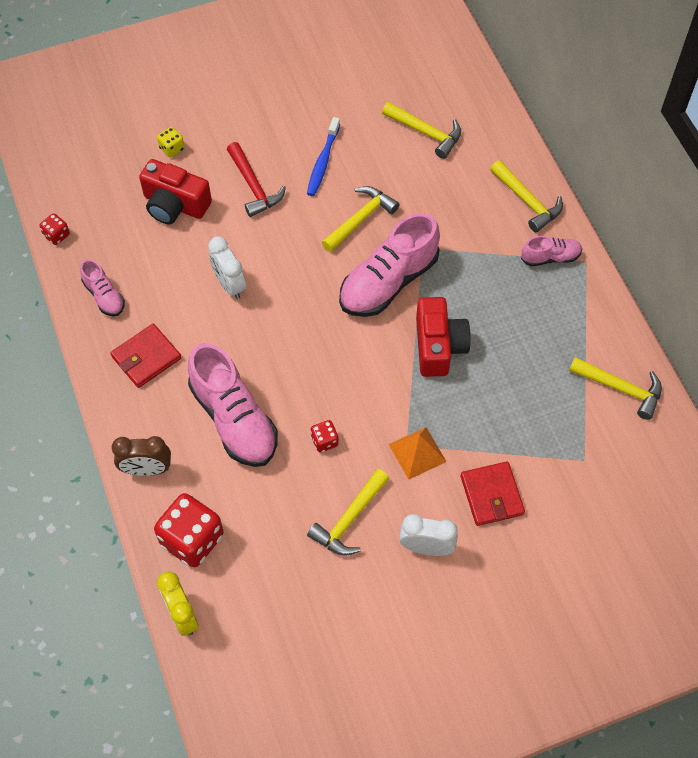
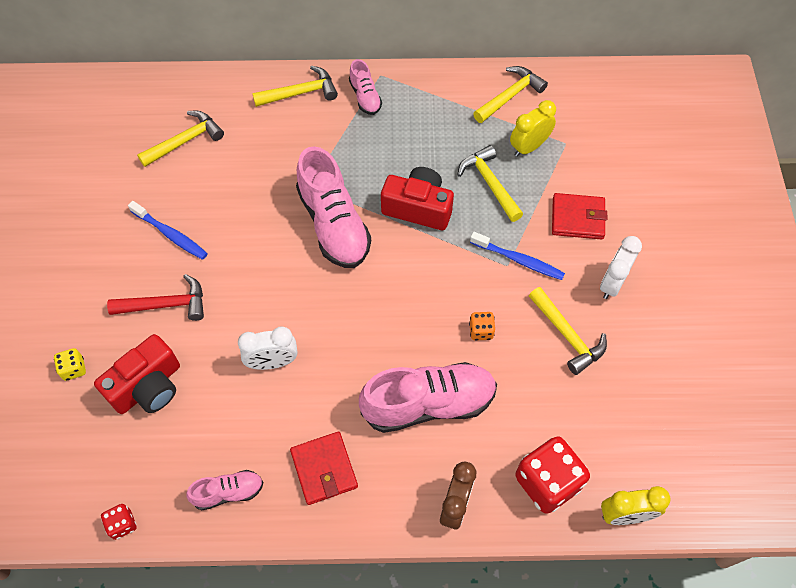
camera: 70 degrees left, 0 degrees up
red dice [310,420,339,452] -> orange dice [469,312,495,341]
yellow hammer [322,186,400,252] -> yellow hammer moved to [458,145,523,222]
orange pyramid [389,427,447,480] -> blue toothbrush [470,232,565,280]
pink shoe [521,236,583,266] -> pink shoe turned 150 degrees clockwise [349,59,382,115]
none -> yellow clock [510,100,556,157]

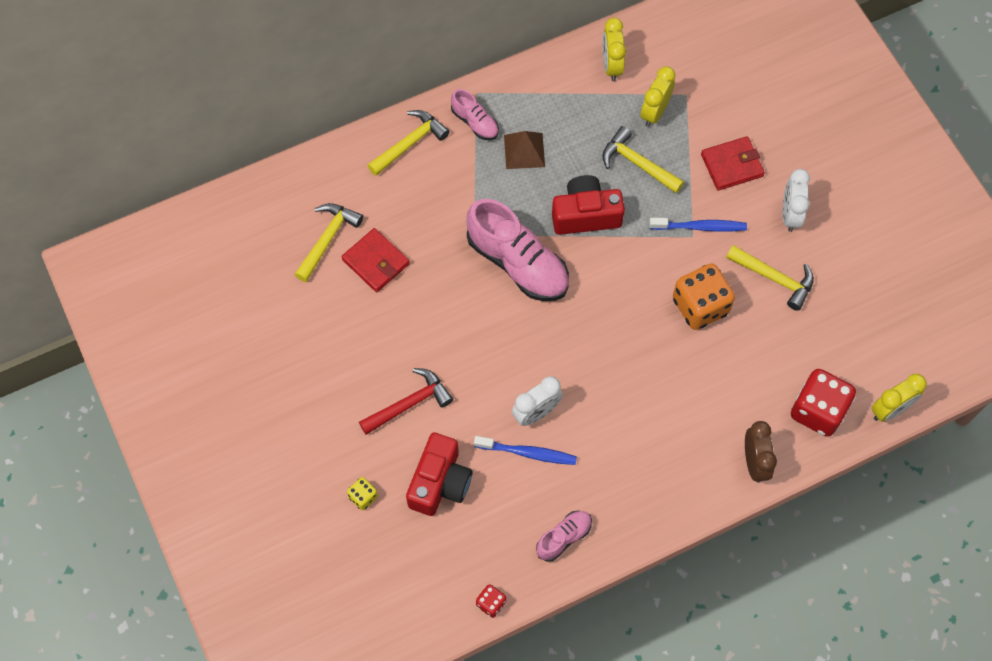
camera: 25 degrees left, 5 degrees up
blue toothbrush [128,201,208,260] -> blue toothbrush moved to [474,436,577,465]
red wallet [290,432,358,505] -> red wallet moved to [342,228,410,292]
pink shoe [359,362,497,433] -> none
orange dice [469,312,495,341] -> orange dice [673,264,735,330], size x2.11
yellow hammer [473,66,548,123] -> yellow clock [603,18,626,81]
none -> brown pyramid [504,131,545,169]

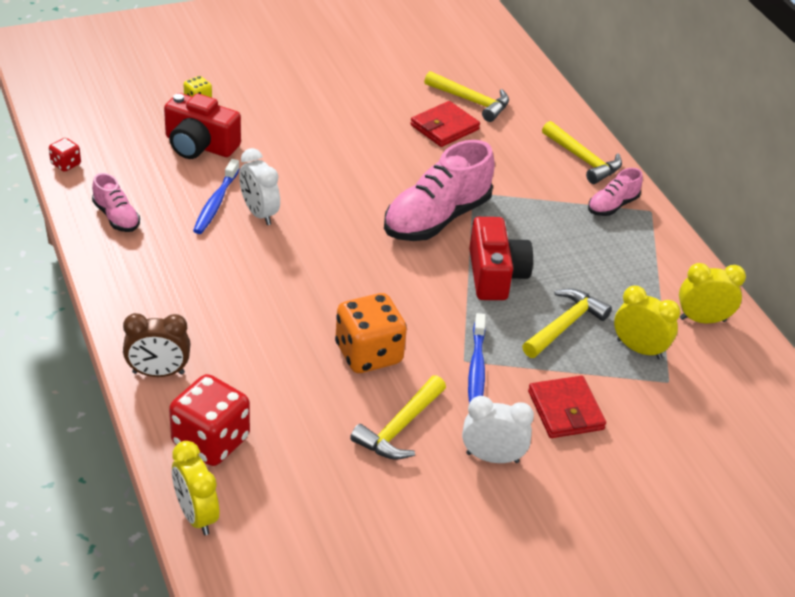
camera: 90 degrees right, 25 degrees down
red hammer [359,368,453,435] -> none
brown pyramid [504,131,545,169] -> none

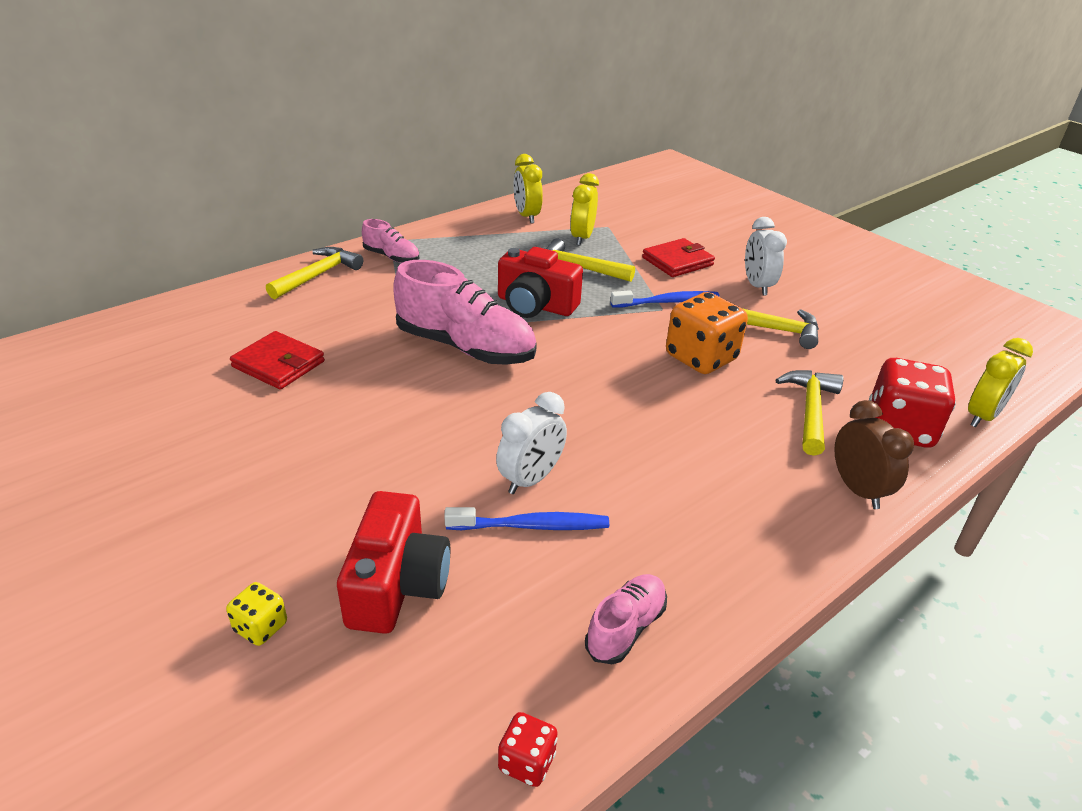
camera: 105 degrees left, 5 degrees down
yellow hammer [424,71,509,122] -> yellow hammer moved to [776,370,843,456]
red camera [469,217,533,300] -> red camera turned 135 degrees counterclockwise [498,247,583,318]

